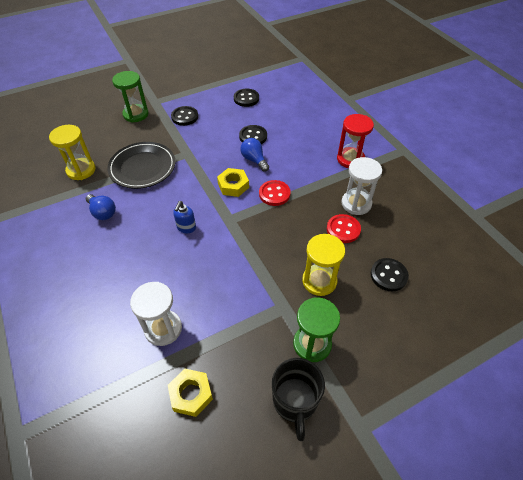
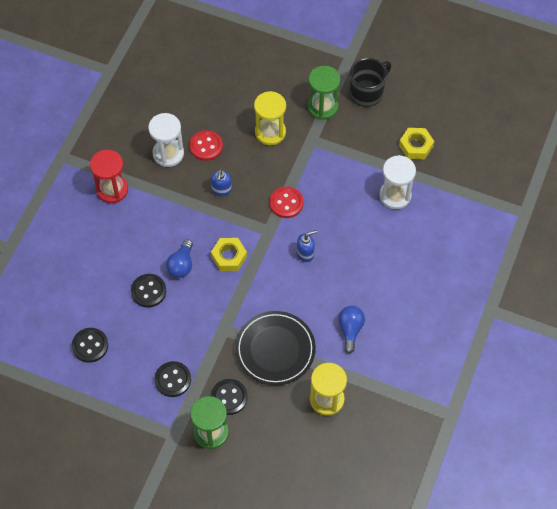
camera: 130 degrees left, 10 degrees up
red button [259,180,291,206] -> red button moved to [270,186,304,218]
black button [371,258,409,291] -> black button moved to [211,379,248,415]
none -> blue soap dispenser [211,169,232,196]

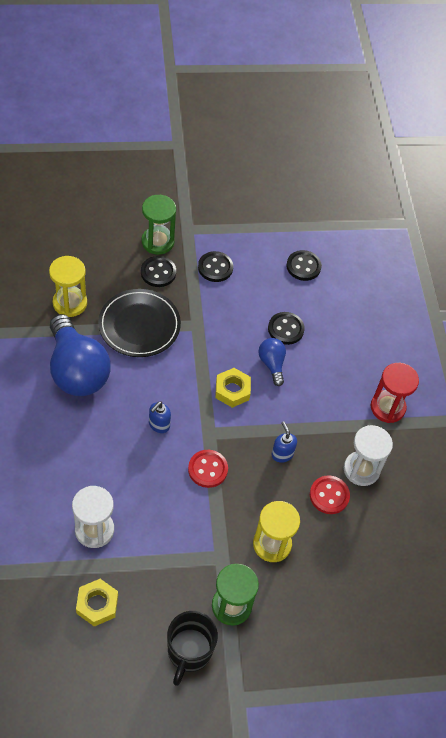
camera: 145 degrees right, 5 degrees down
blue light bulb [338,306,365,354] -> blue light bulb [50,314,110,396], size x2.09

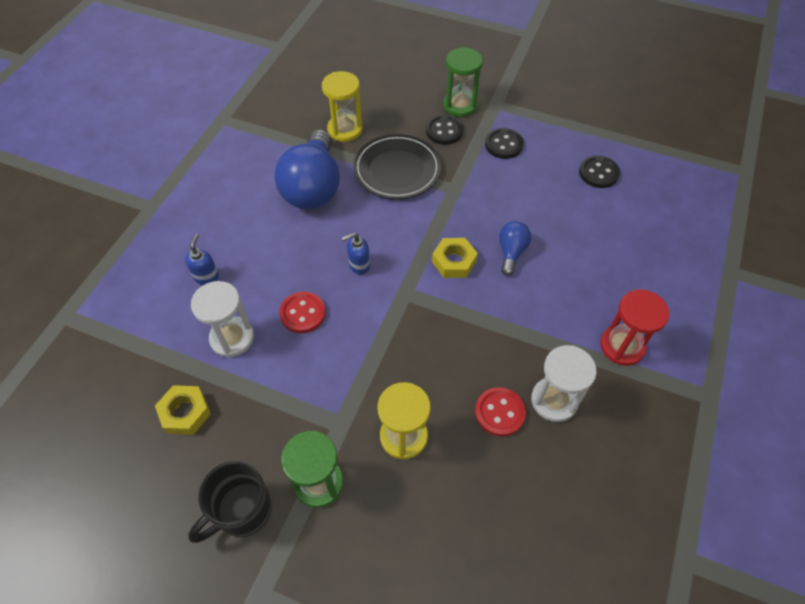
camera: 35 degrees right, 0 degrees up
red button [188,450,228,488] -> red button moved to [279,291,326,333]
black button [268,312,305,345] -> none
blue soap dispenser [272,422,297,463] -> blue soap dispenser moved to [185,234,219,285]

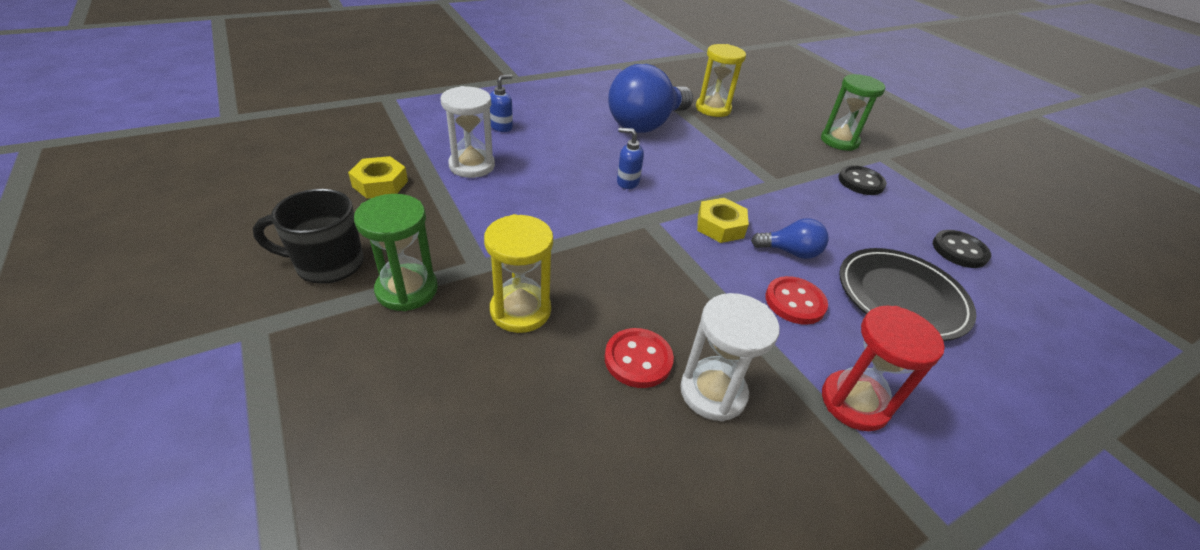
camera: 35 degrees right, 15 degrees down
red button [279,291,326,333] -> red button moved to [765,276,828,325]
black plate [353,134,441,199] -> black plate moved to [839,248,976,341]
black button [426,115,463,145] -> none
blue light bulb [499,221,531,276] -> blue light bulb turned 45 degrees clockwise [751,218,828,259]

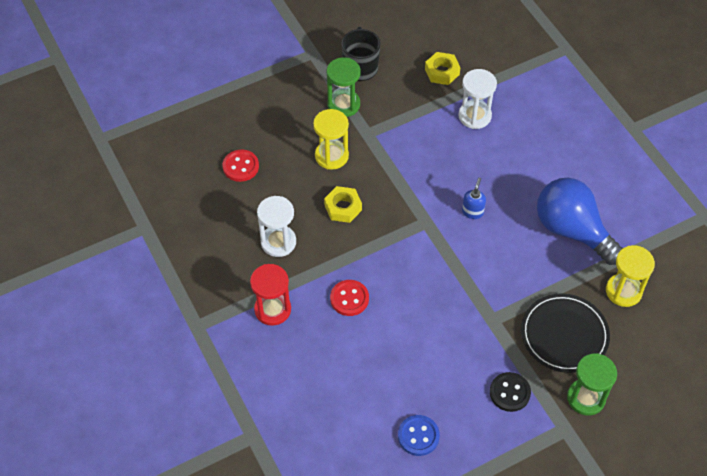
camera: 95 degrees right, 15 degrees up
blue soap dispenser [490,74,513,132] -> none
red button [605,328,674,388] -> red button moved to [223,150,259,182]
yellow nut [697,198,749,243] -> yellow nut moved to [324,186,362,223]
blue light bulb [751,218,828,259] -> none
black plate [839,248,976,341] -> black plate moved to [521,293,610,373]
black button [933,230,991,268] -> blue button [398,415,440,456]

